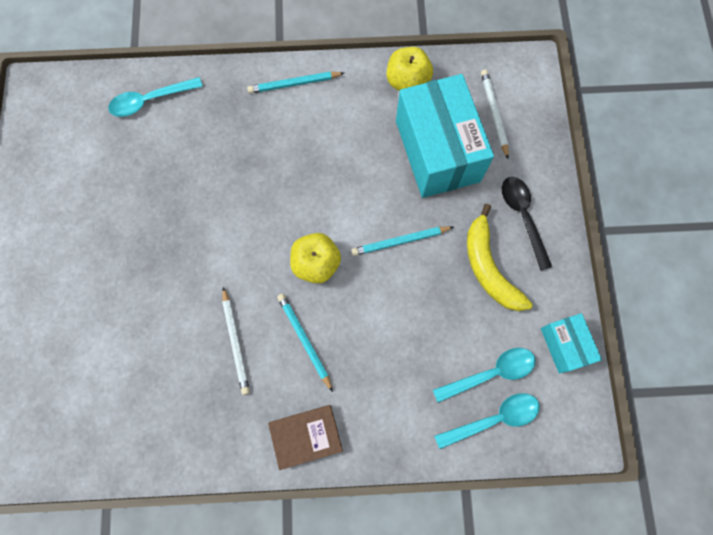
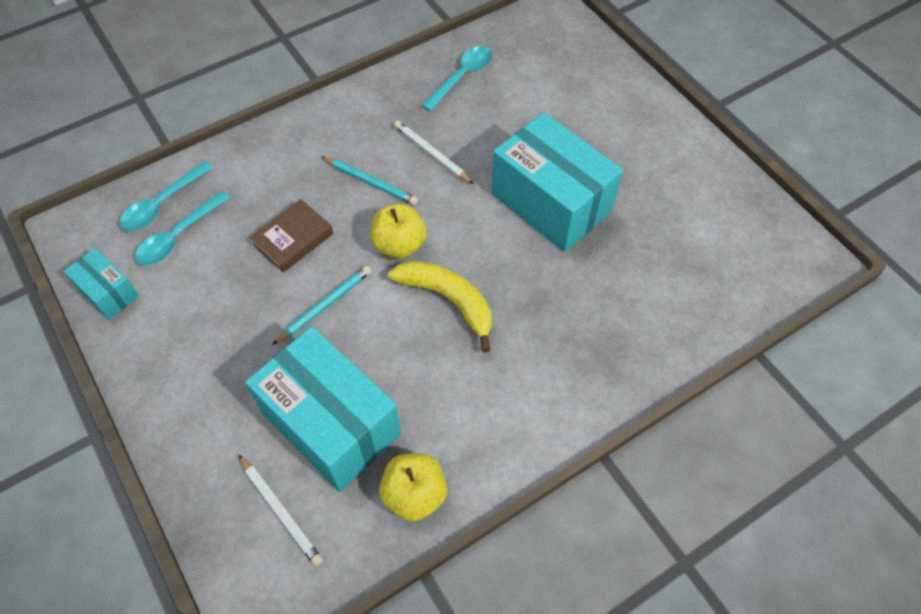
camera: 150 degrees right, 15 degrees down
turquoise spoon [108,77,203,117] -> turquoise spoon moved to [421,46,492,111]
turquoise pencil [247,72,344,93] -> none
brown book [268,405,343,470] -> brown book moved to [250,199,333,273]
yellow banana [467,204,533,311] -> yellow banana moved to [388,260,492,353]
black spoon [502,177,552,271] -> none
none -> turquoise box [491,112,623,252]

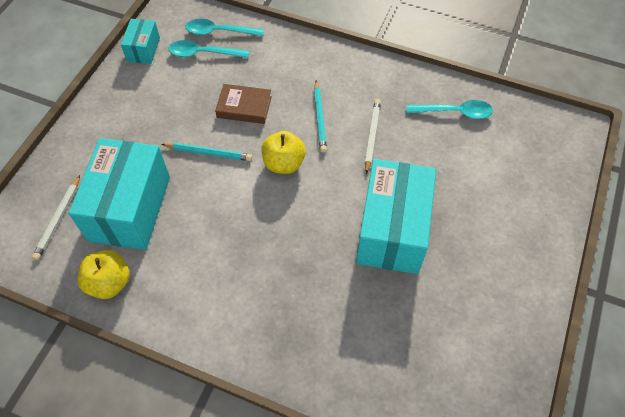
camera: 55 degrees right, 0 degrees up
yellow banana [388,260,492,353] -> none

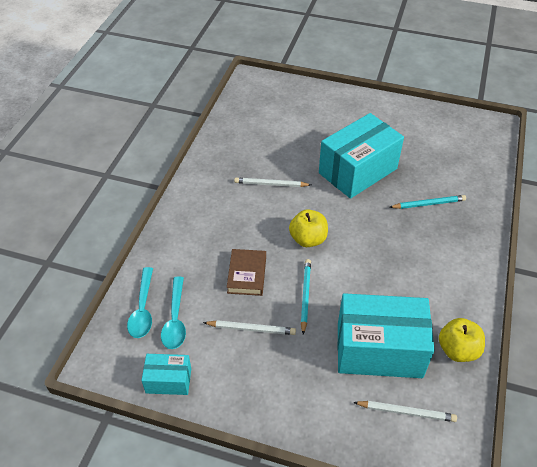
camera: 95 degrees left, 10 degrees down
turquoise pencil [314,81,327,153] -> turquoise pencil moved to [389,195,466,209]
turquoise box [356,159,436,274] -> turquoise box turned 45 degrees counterclockwise [319,113,404,199]
turquoise spoon [406,100,493,119] -> none
none -> white pencil [203,320,296,335]

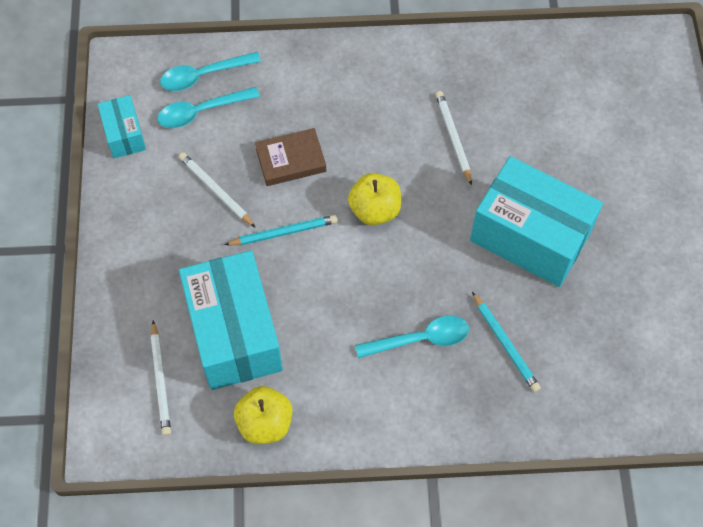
camera: 70 degrees right, 15 degrees up
white pencil [203,320,296,335] -> white pencil turned 150 degrees clockwise [179,152,256,228]
none -> turquoise spoon [355,316,469,358]

